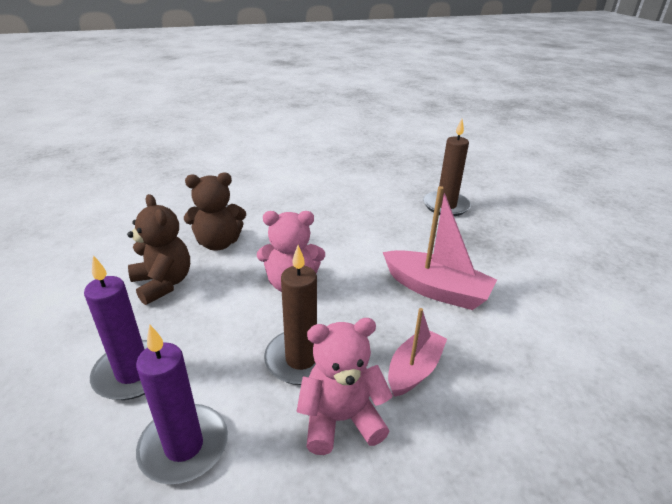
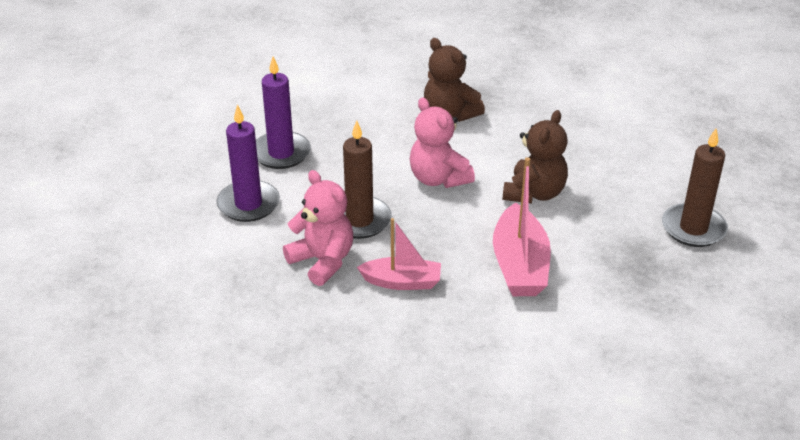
camera: 60 degrees right, 5 degrees up
brown teddy bear [127,194,190,305] -> brown teddy bear moved to [503,110,568,204]

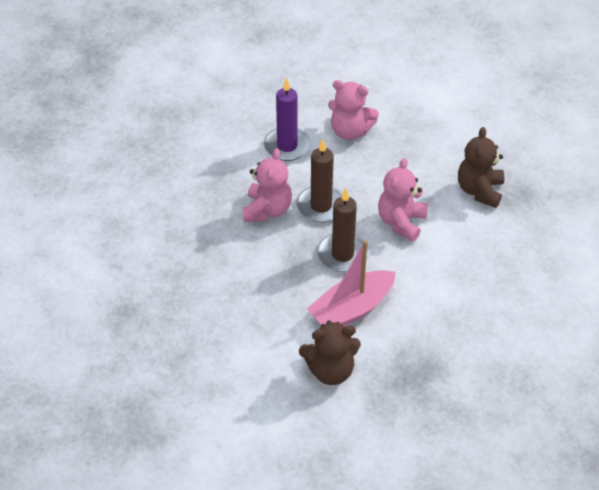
camera: 55 degrees right, 10 degrees up
purple candle [256,57,311,169] -> pink teddy bear [328,80,379,140]
pink boat [357,218,441,290] -> none
brown teddy bear [503,110,568,204] -> brown teddy bear moved to [299,320,361,385]
brown candle [662,128,728,247] -> brown candle moved to [317,188,369,272]

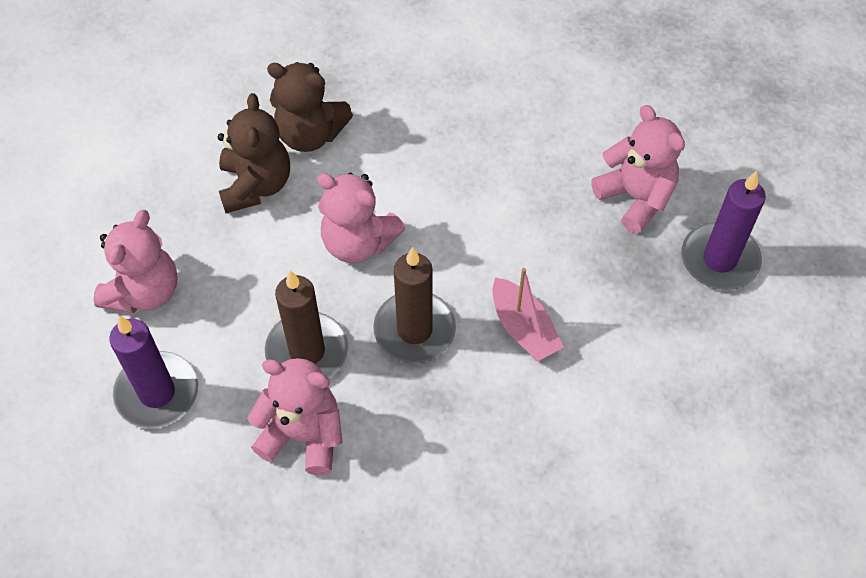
camera: 85 degrees left, 10 degrees up
brown teddy bear [299,320,361,385] -> brown teddy bear moved to [218,93,290,213]
pink boat [307,240,396,326] -> pink boat [493,268,564,362], size x0.66
none -> pink teddy bear [591,105,685,233]
none -> purple candle [682,171,766,290]

